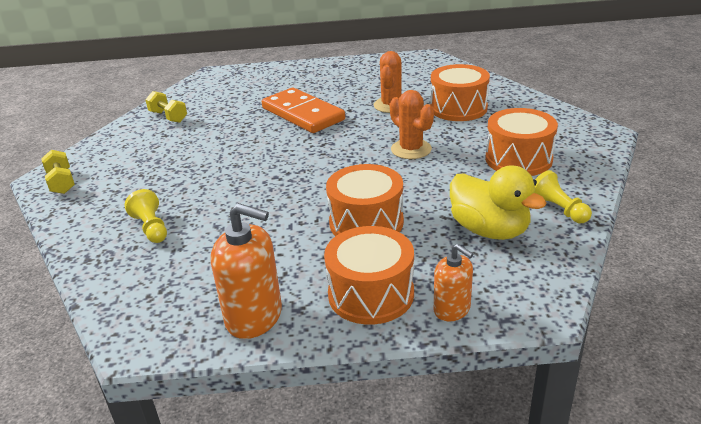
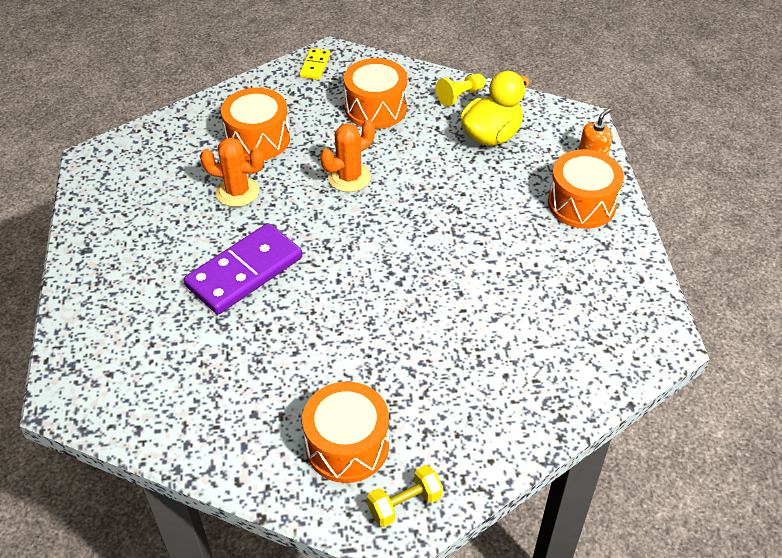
camera: 95 degrees left, 15 degrees up
yellow pawn [125,189,167,243] -> none
yellow dumbbell [145,91,187,123] -> none
orange soap dispenser [211,203,282,339] -> none
orange domino [262,88,345,133] -> purple domino [184,223,302,314]
orange drum [326,164,404,236] -> orange drum moved to [302,382,389,483]
none -> yellow domino [299,48,331,80]

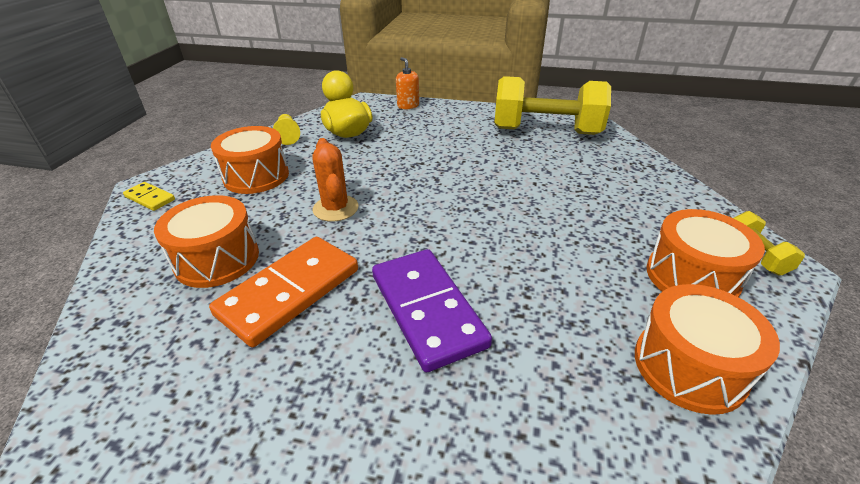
camera: 70 degrees left, 10 degrees down
orange cactus [200,137,264,207] -> orange domino [209,237,358,347]
orange drum [548,149,624,229] -> orange drum moved to [635,284,780,415]
none -> yellow dumbbell [495,76,611,135]

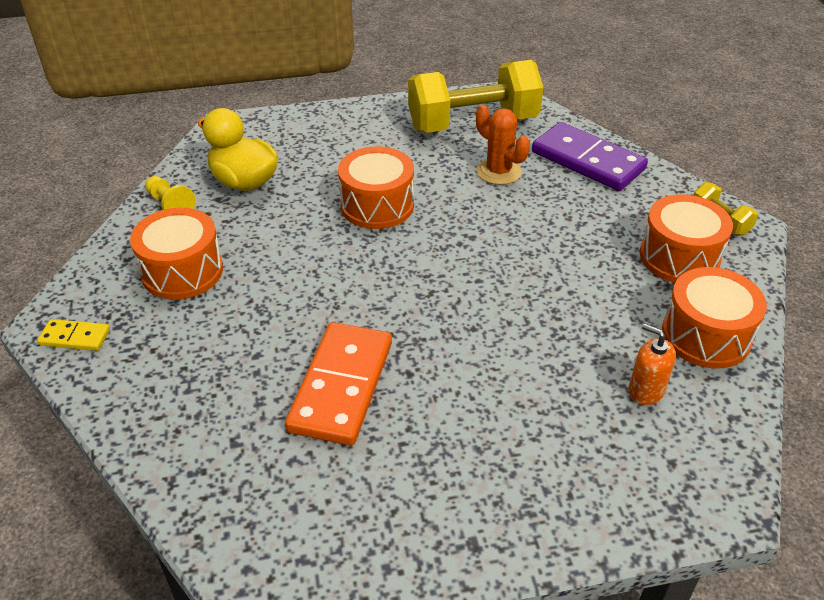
camera: 25 degrees left, 5 degrees up
orange drum [154,195,259,288] -> orange drum moved to [338,147,414,229]
orange cactus [312,138,359,222] -> orange cactus moved to [476,105,530,185]
purple domino [372,249,492,372] -> purple domino moved to [532,122,648,191]
orange soap dispenser [396,57,419,109] -> orange soap dispenser moved to [629,324,676,405]

